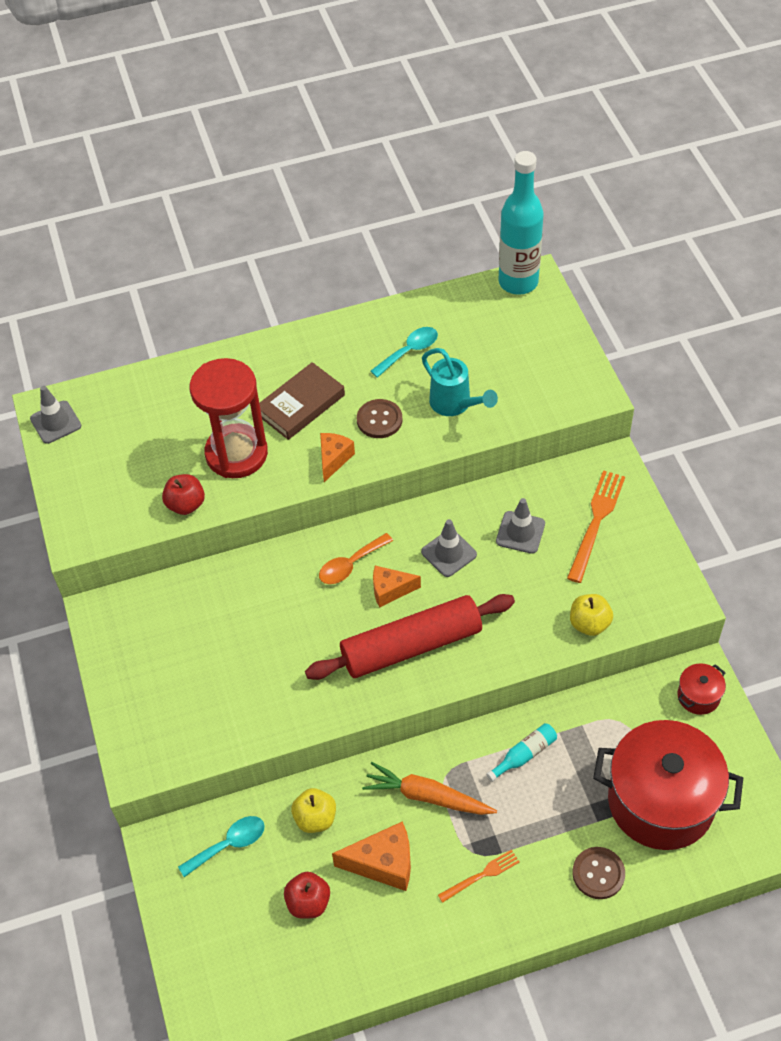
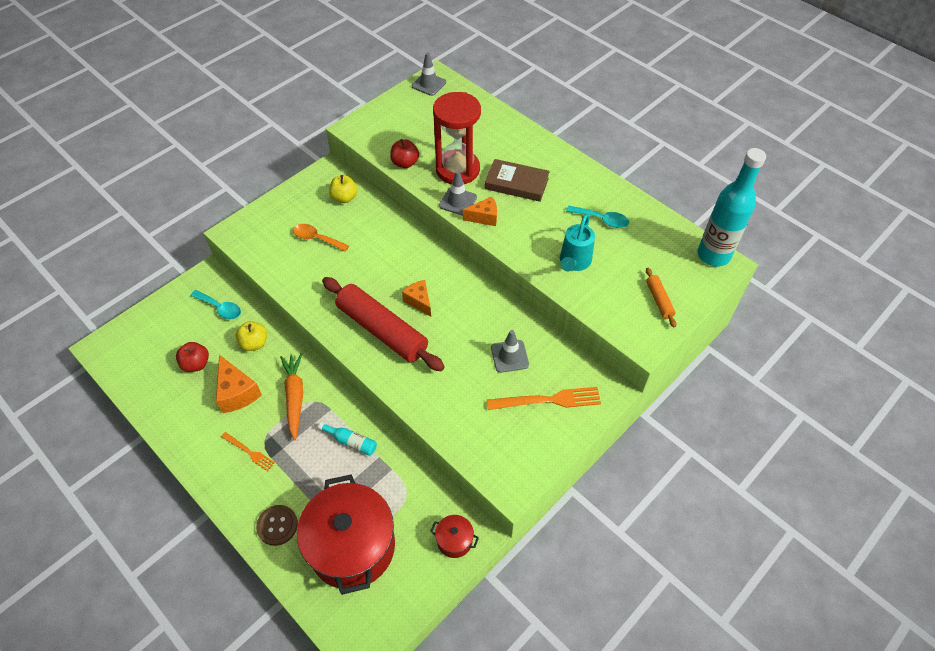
camera: 60 degrees right, 0 degrees up
orange spoon [319,533,393,584] -> orange spoon moved to [293,224,349,252]
brown button [357,399,402,438] -> none
grey traffic cone [421,519,477,577] -> grey traffic cone moved to [439,171,477,216]
yellow apple [570,594,613,636] -> yellow apple moved to [329,175,358,203]
none -> orange rolling pin [646,268,676,327]

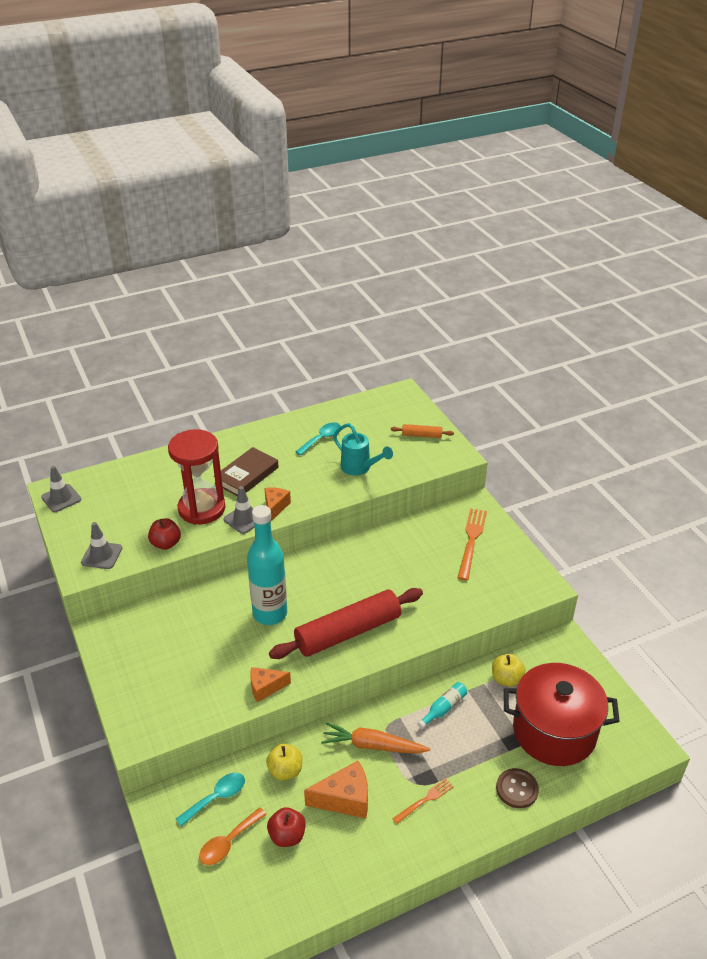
camera: 70 degrees left, 15 degrees down
orange spoon [293,224,349,252] -> orange spoon moved to [199,807,267,865]
yellow apple [329,175,358,203] -> yellow apple moved to [492,654,526,687]
orange cheese [402,280,431,317] -> orange cheese moved to [250,667,291,702]
red pot [430,515,479,558] -> none
grey traffic cone [491,330,529,373] -> grey traffic cone moved to [81,522,122,569]
turquoise bottle [698,148,766,267] -> turquoise bottle moved to [247,505,287,625]

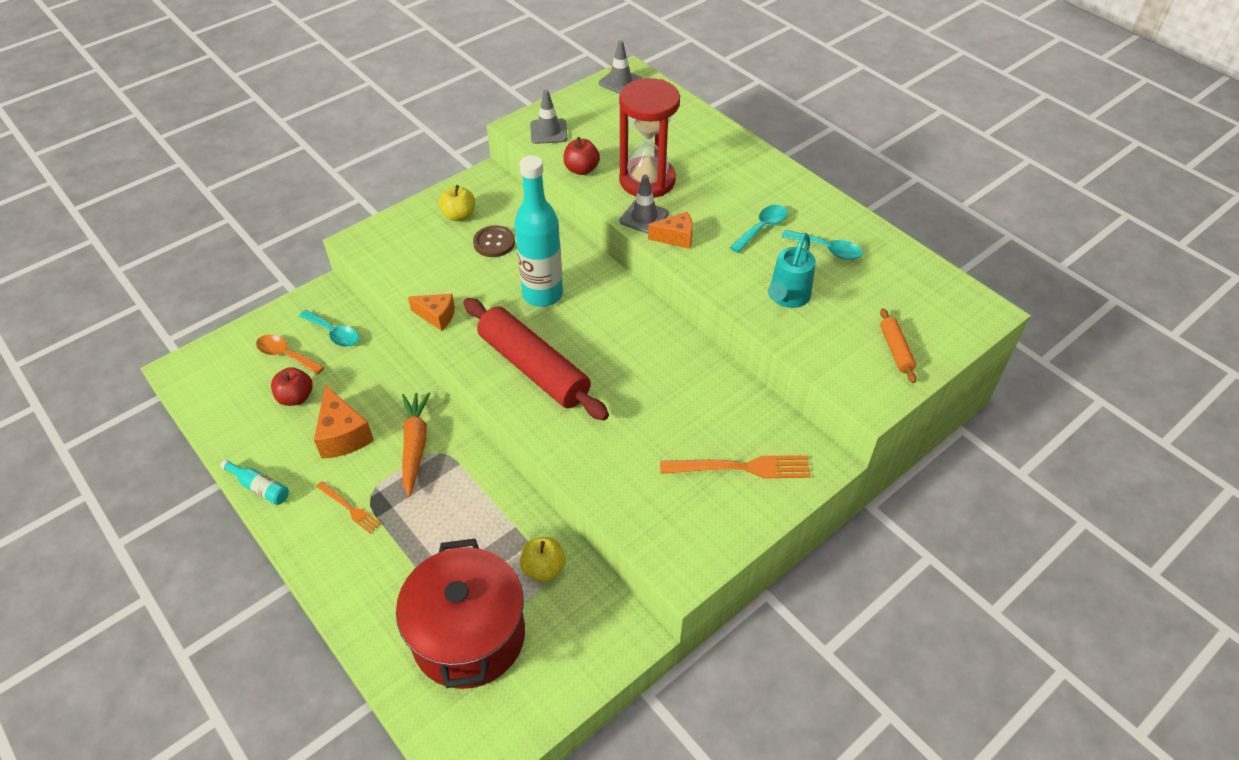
camera: 75 degrees right, 10 degrees up
brown book [214,447,279,496] -> none
orange cheese [250,667,291,702] -> orange cheese turned 135 degrees clockwise [408,294,455,331]
yellow apple [266,744,302,780] -> yellow apple moved to [439,185,475,221]
turquoise bottle [417,682,467,729] -> turquoise bottle moved to [220,460,289,505]
brown button [496,768,539,808] -> brown button moved to [473,225,515,257]
none -> turquoise spoon [730,205,788,253]

